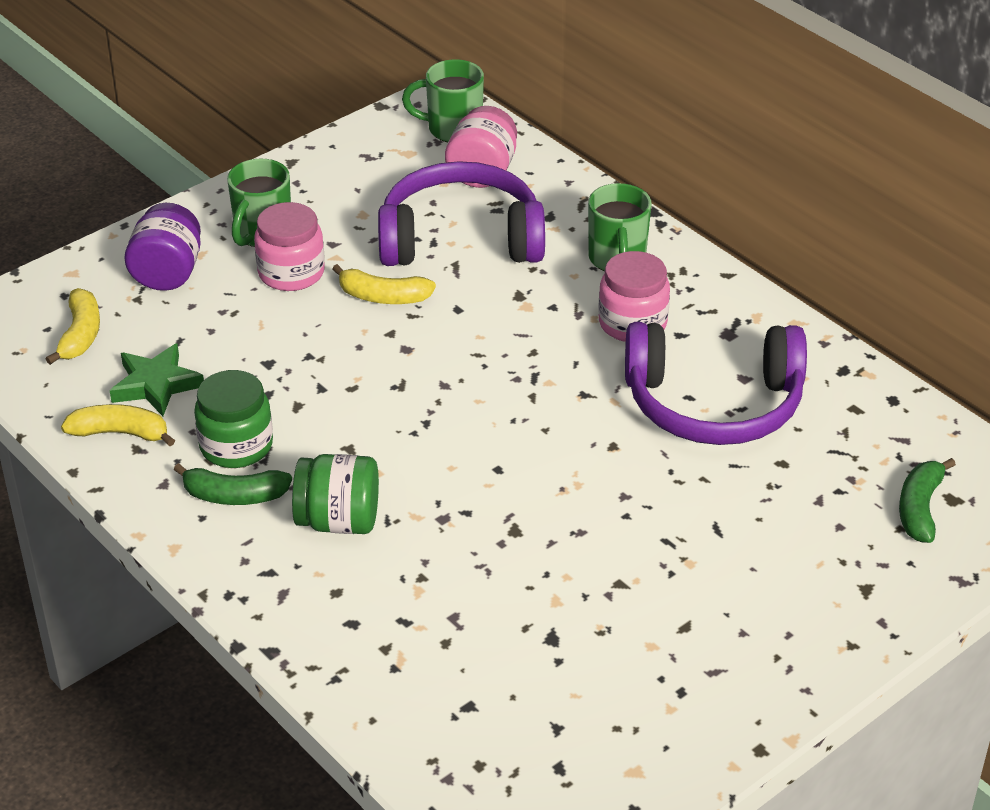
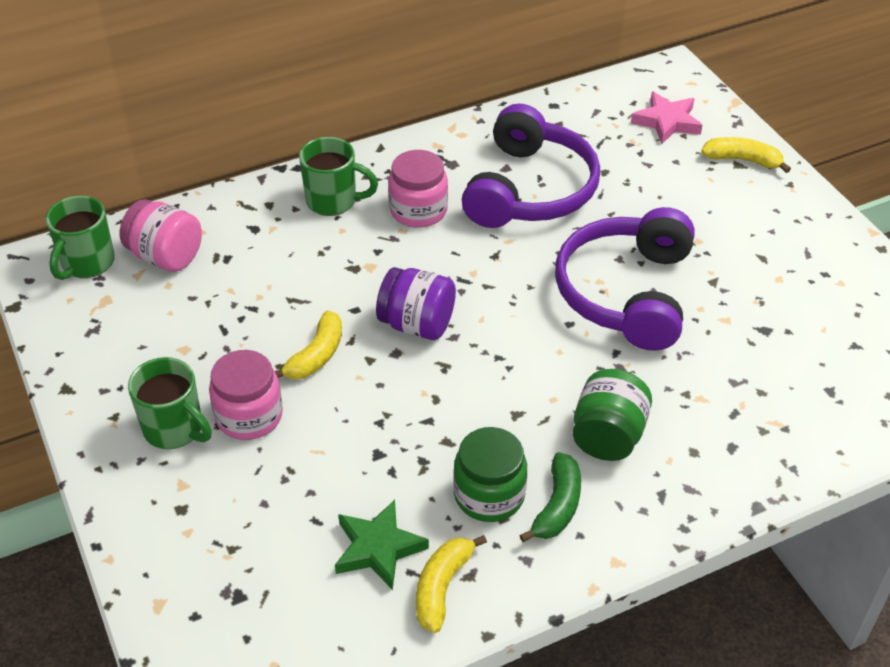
camera: 75 degrees left, 5 degrees up
yellow banana [46,288,100,365] -> yellow banana moved to [701,137,791,173]
purple jar [125,203,201,291] -> purple jar moved to [376,267,456,340]
purple headphones [378,161,545,266] -> purple headphones moved to [555,207,695,351]
green banana [899,458,956,543] -> pink star [631,92,702,144]

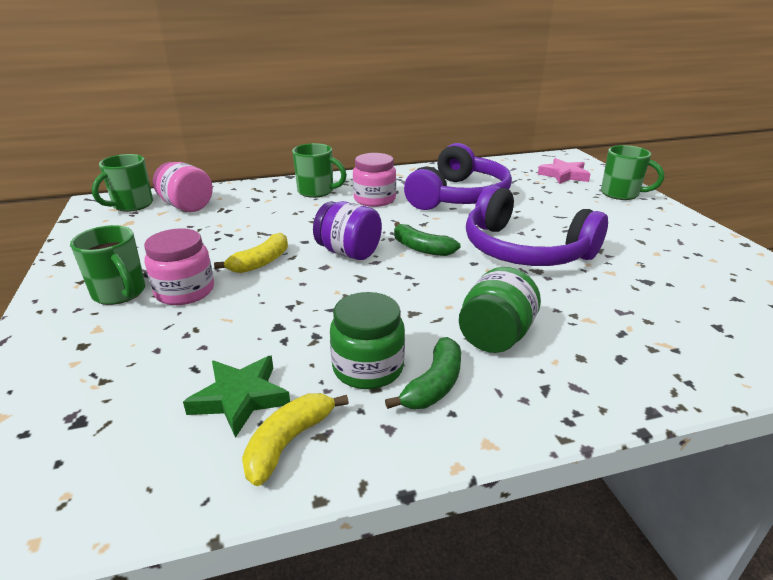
camera: 10 degrees right, 15 degrees down
purple headphones [555,207,695,351] -> purple headphones turned 75 degrees counterclockwise [466,185,608,266]
yellow banana [701,137,791,173] -> green mug [601,145,664,200]
none -> green banana [394,222,461,256]

